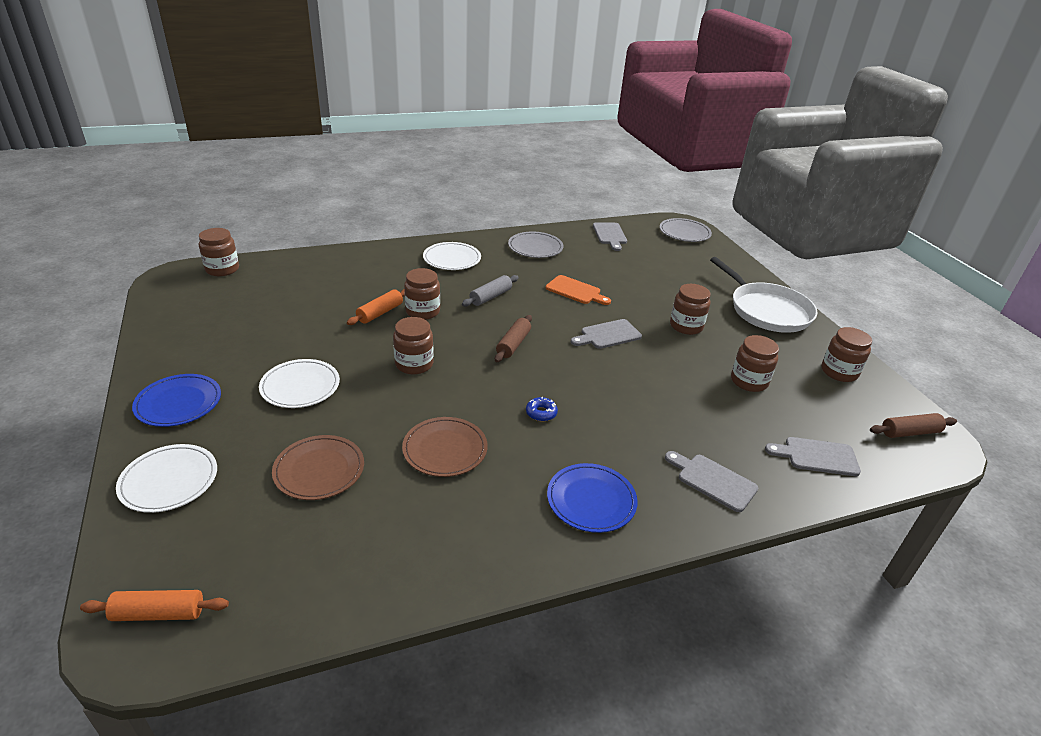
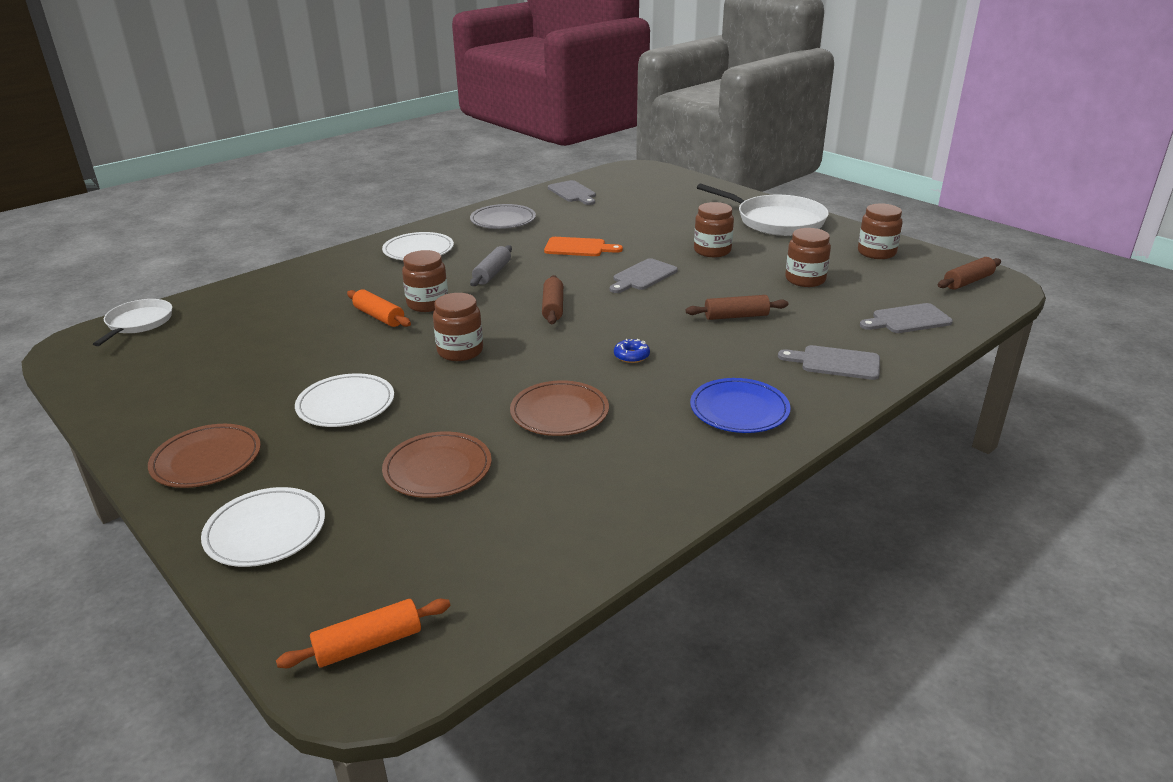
camera: 20 degrees left, 5 degrees down
blue plate [132,374,221,427] -> brown plate [148,424,261,488]
brown jar [199,228,239,276] -> white pan [93,299,172,346]
orange rolling pin [347,289,405,325] -> orange rolling pin turned 60 degrees counterclockwise [347,289,411,327]
grey plate [660,218,712,242] -> none
none -> brown rolling pin [686,295,788,320]

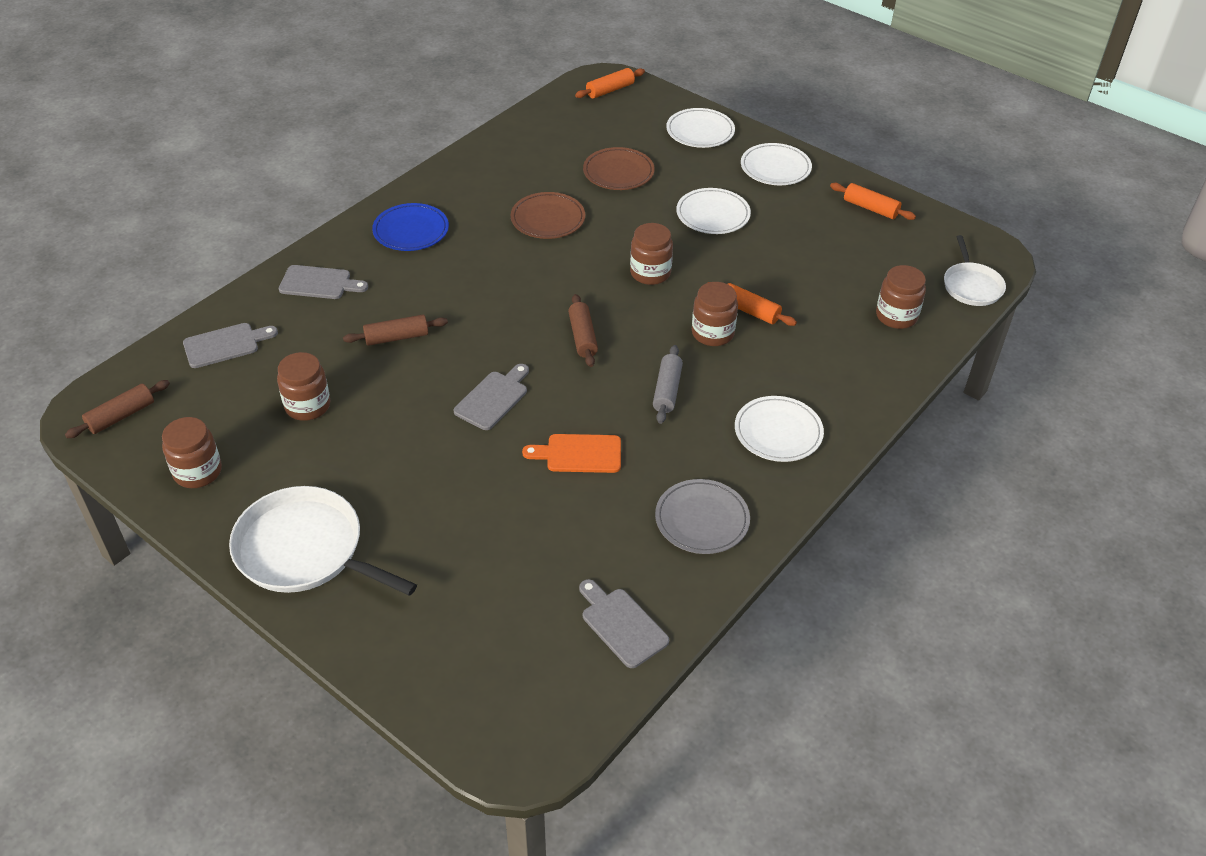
camera: 170 degrees right, 15 degrees up
brown plate [148,424,261,488] -> white plate [741,143,812,185]
blue donut [614,339,650,363] -> none
brown jar [694,202,734,257] -> brown jar moved to [876,265,926,329]
none -> orange rolling pin [830,183,916,220]

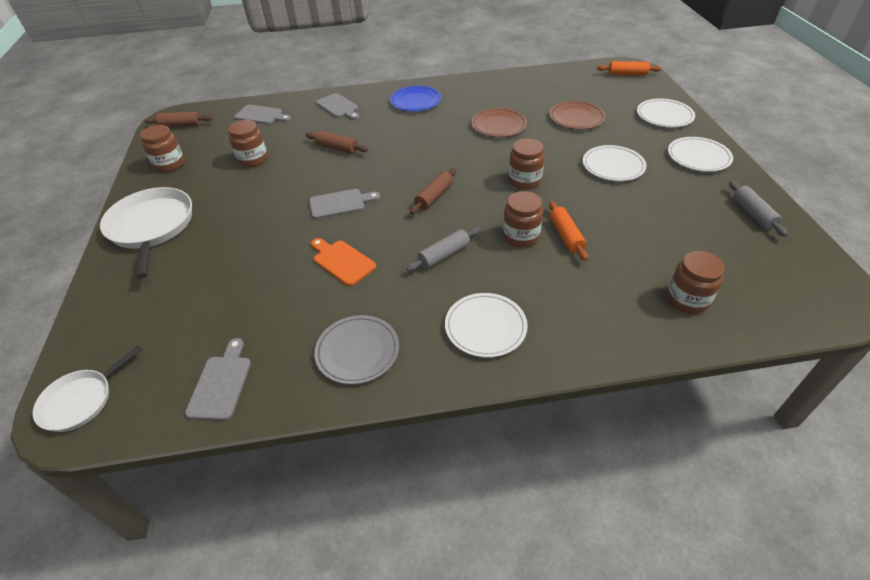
camera: 45 degrees right, 0 degrees up
orange rolling pin [830,183,916,220] -> grey rolling pin [729,181,788,237]
white pan [944,235,1006,306] -> white pan moved to [33,345,143,432]

